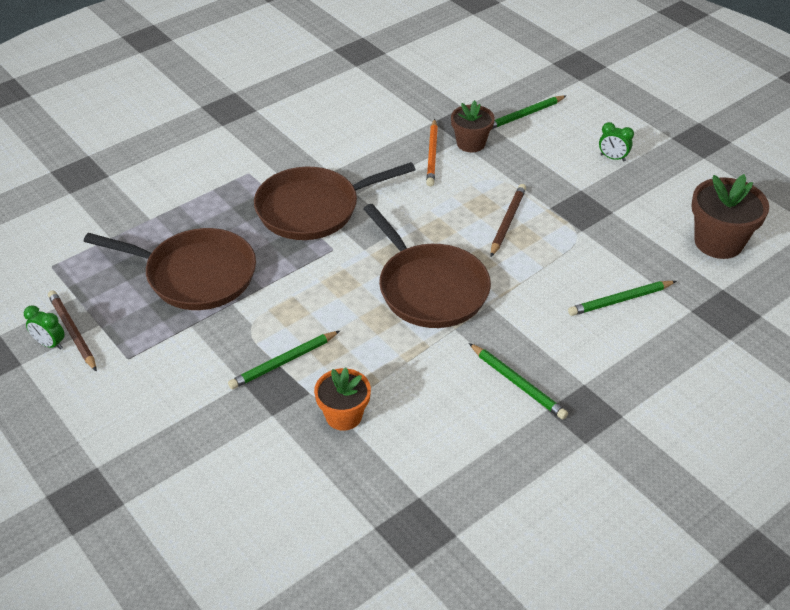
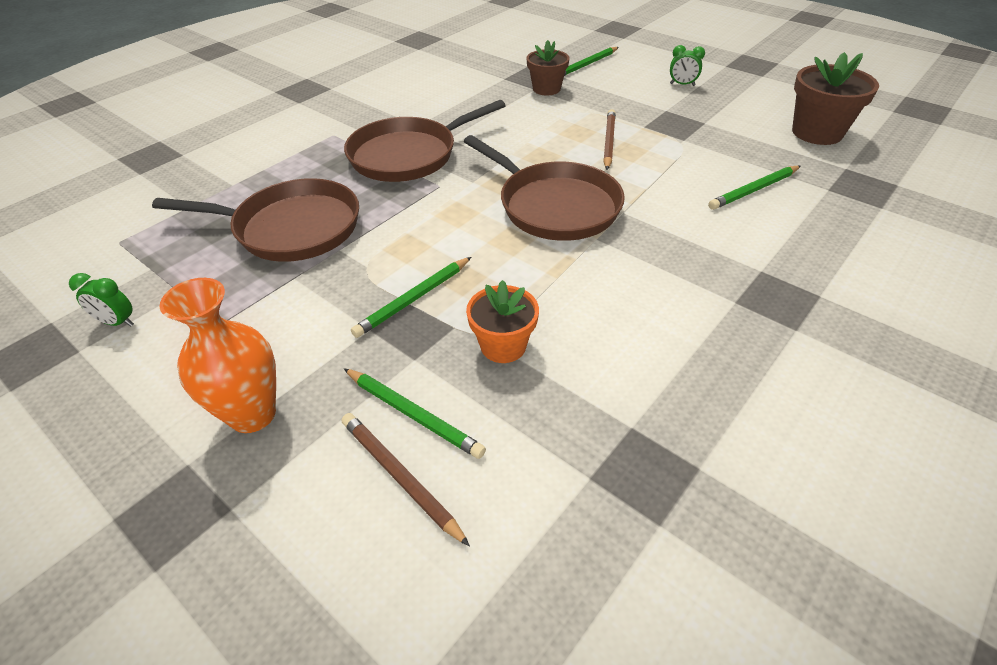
camera: 10 degrees left, 0 degrees up
brown pencil [48,290,97,372] -> brown pencil moved to [342,413,470,547]
orange pencil [426,119,438,187] -> none
green pencil [469,343,568,420] -> green pencil moved to [344,368,486,459]
none -> orange vase [159,278,276,433]

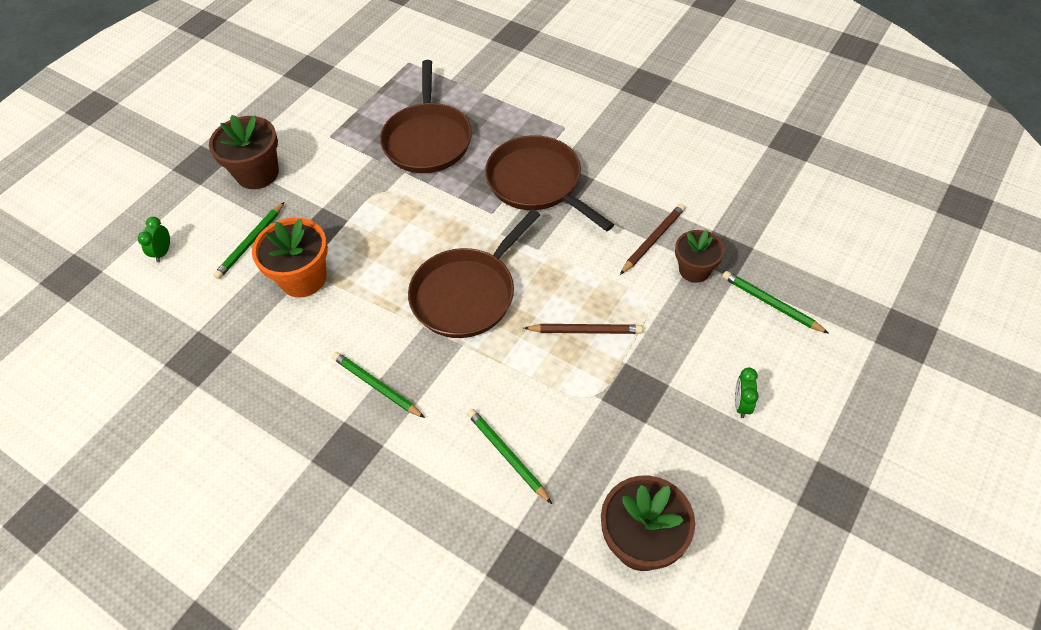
camera: 85 degrees right, 10 degrees up
green clock [69,273,134,327] -> green clock moved to [138,217,170,262]
orange vase [159,278,276,433] -> brown flower pot [209,115,279,189]
brown pencil [342,413,470,547] -> brown pencil moved to [620,203,685,275]
green pencil [351,257,471,338] -> green pencil moved to [332,352,425,418]
orange flower pot [466,280,539,363] -> orange flower pot [252,218,328,298], size x1.53

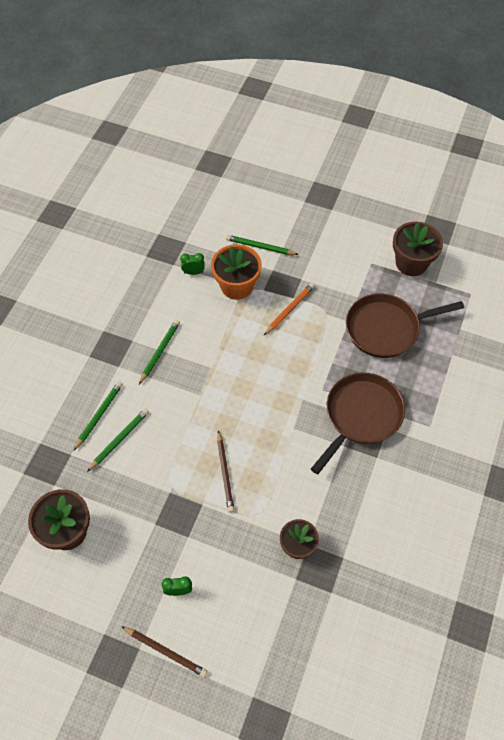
camera: 75 degrees right, 5 degrees up
green clock [138,217,170,262] -> green clock moved to [180,253,205,275]
brown flower pot [209,115,279,189] -> brown flower pot moved to [393,222,443,276]
brown pan [408,209,540,338] -> none
brown pencil [620,203,685,275] -> brown pencil moved to [121,626,208,677]
green pencil [722,271,829,334] -> green pencil moved to [74,381,123,450]
none -> orange pencil [264,283,315,335]

